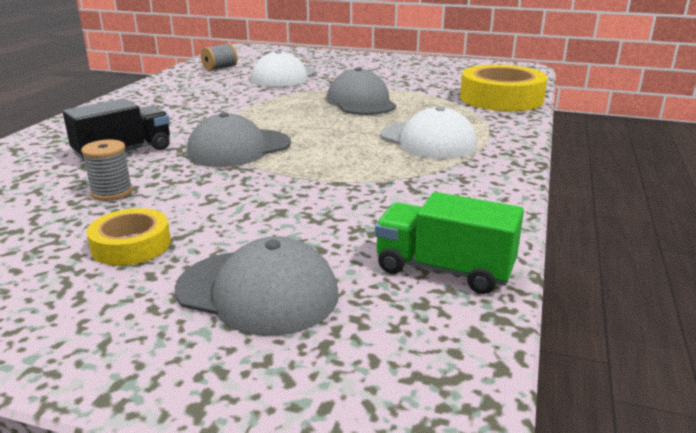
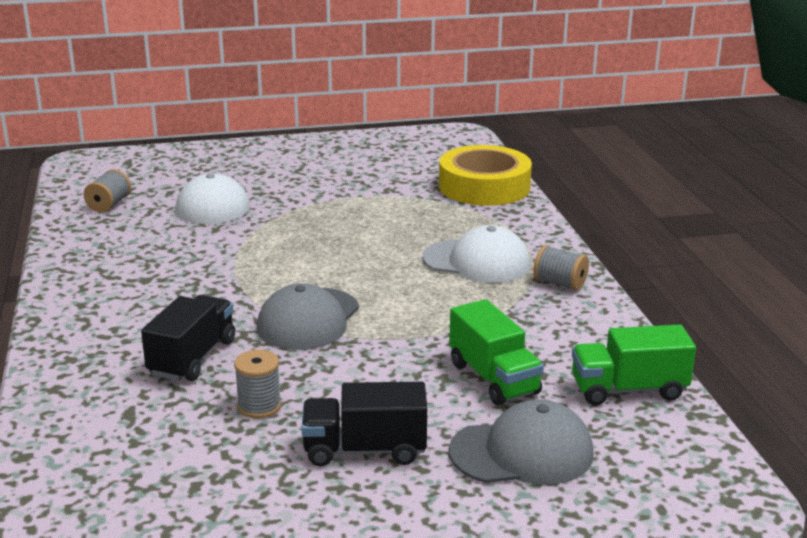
camera: 30 degrees left, 0 degrees up
yellow tape [86,208,171,266] -> black truck [301,382,427,466]
grey cap [327,67,396,115] -> none
none -> green truck [449,299,544,405]
none -> grey spool [533,245,589,291]

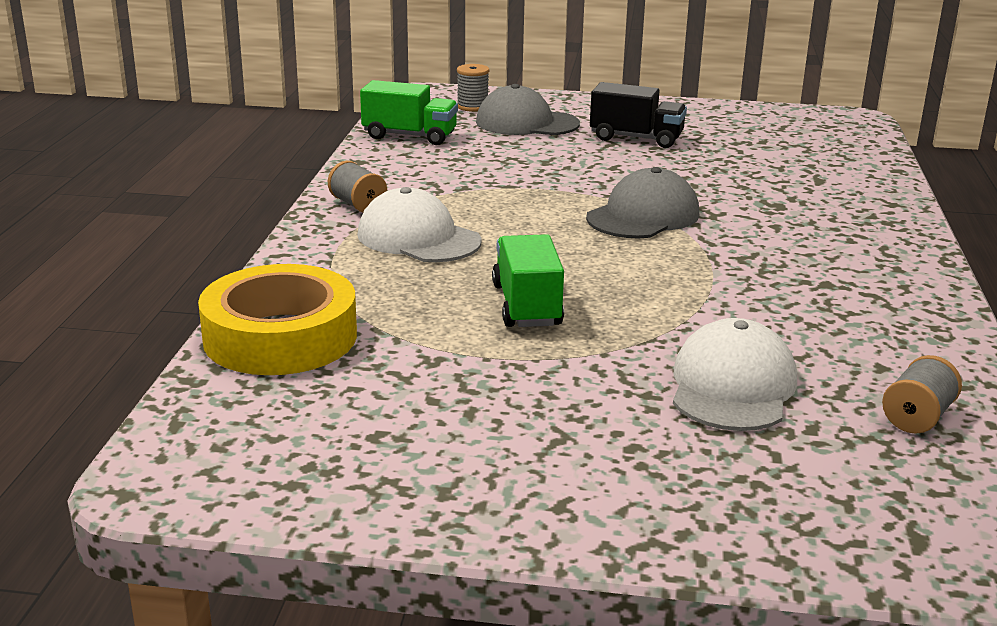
camera: 160 degrees left, 0 degrees up
black truck [141,295,235,381] -> none
grey spool [234,350,281,419] -> grey spool moved to [457,64,489,112]
green truck [449,299,544,405] -> green truck moved to [492,234,564,327]

